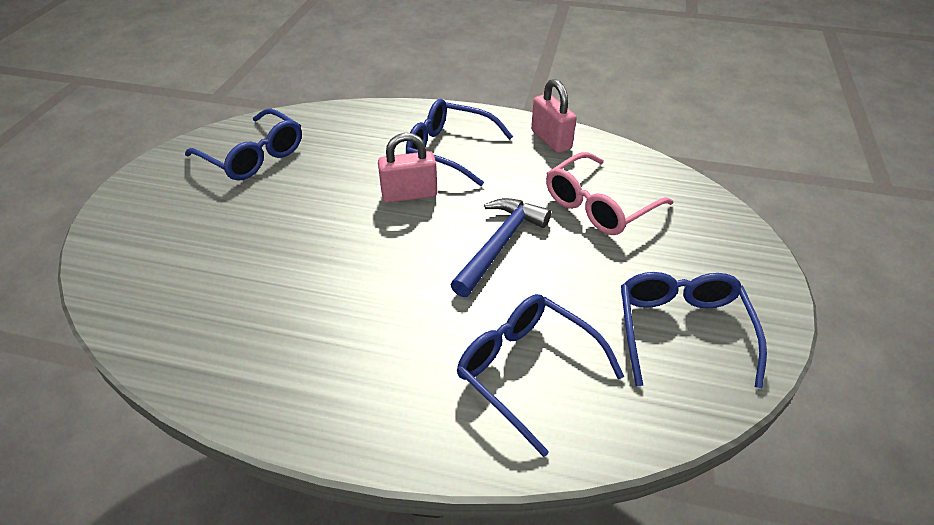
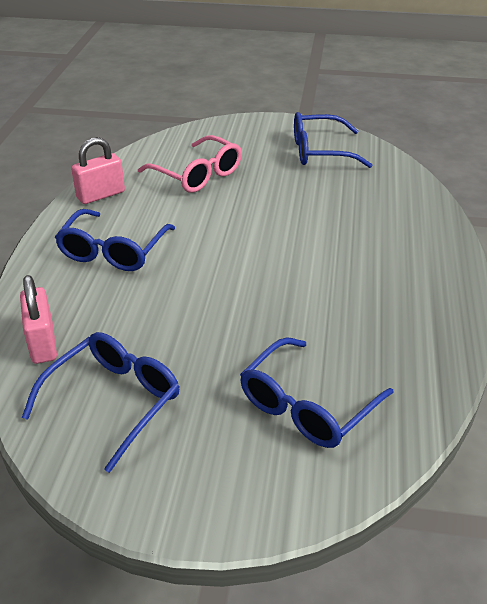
camera: 95 degrees left, 5 degrees down
pink padlock [378,133,437,203] -> pink padlock moved to [20,275,57,364]
blue hammer [451,198,551,297] -> none
blue glasses [457,294,624,457] -> blue glasses moved to [240,337,394,448]

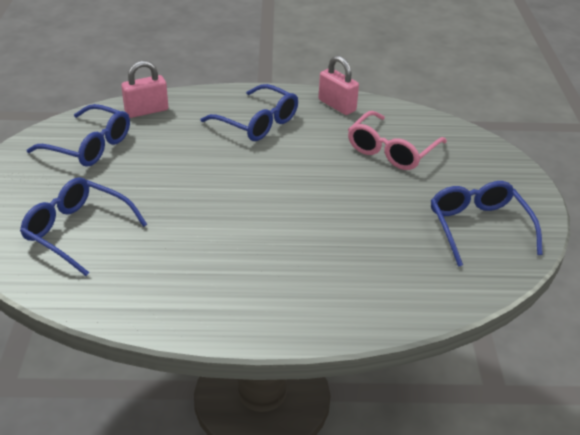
camera: 80 degrees right, 0 degrees up
blue glasses [55,209,175,271] -> blue glasses turned 150 degrees counterclockwise [200,84,298,141]

